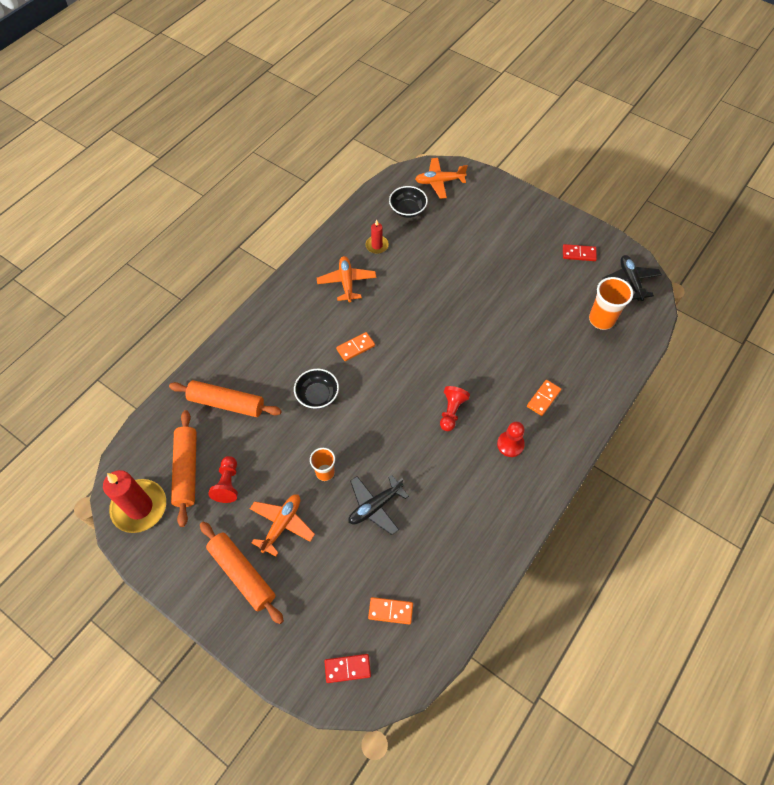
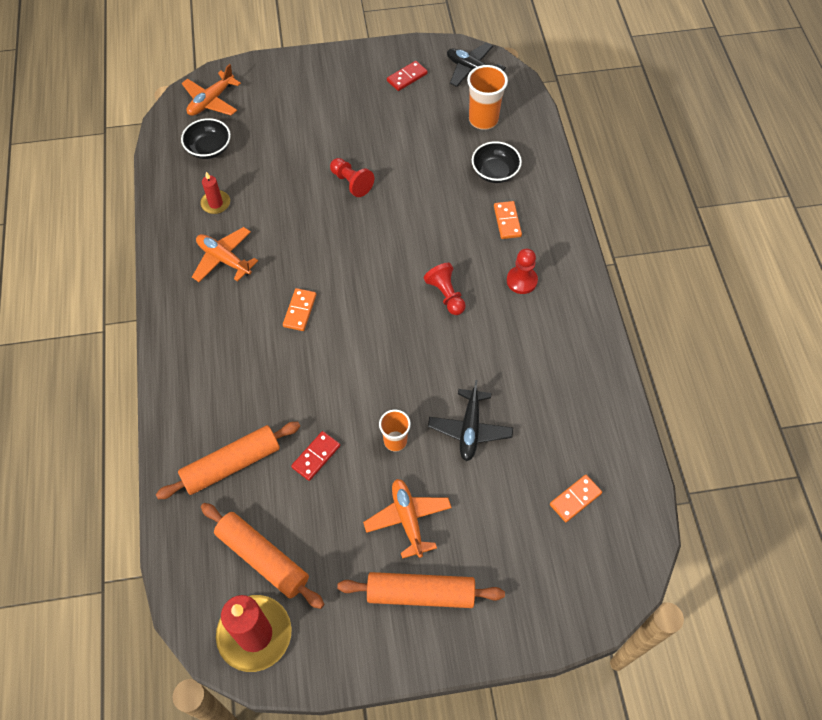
camera: 45 degrees left, 0 degrees up
red pawn [208,456,238,503] -> red pawn moved to [330,158,374,197]
black bowl [294,369,339,409] -> black bowl moved to [472,141,522,183]
red domino [325,654,371,683] -> red domino moved to [291,431,340,481]

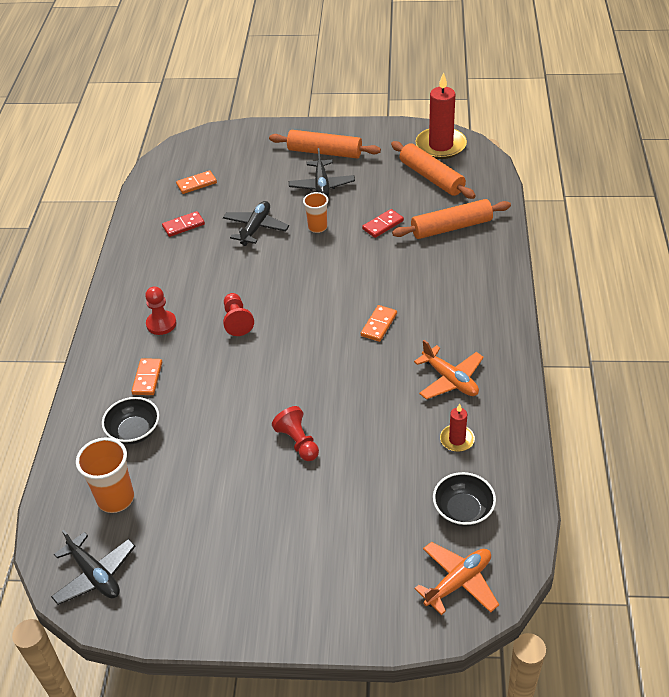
camera: 165 degrees left, 15 degrees down
orange plane [363,479,452,559] -> black plane [289,148,355,197]
red domino [387,61,428,91] -> red domino moved to [162,211,205,237]

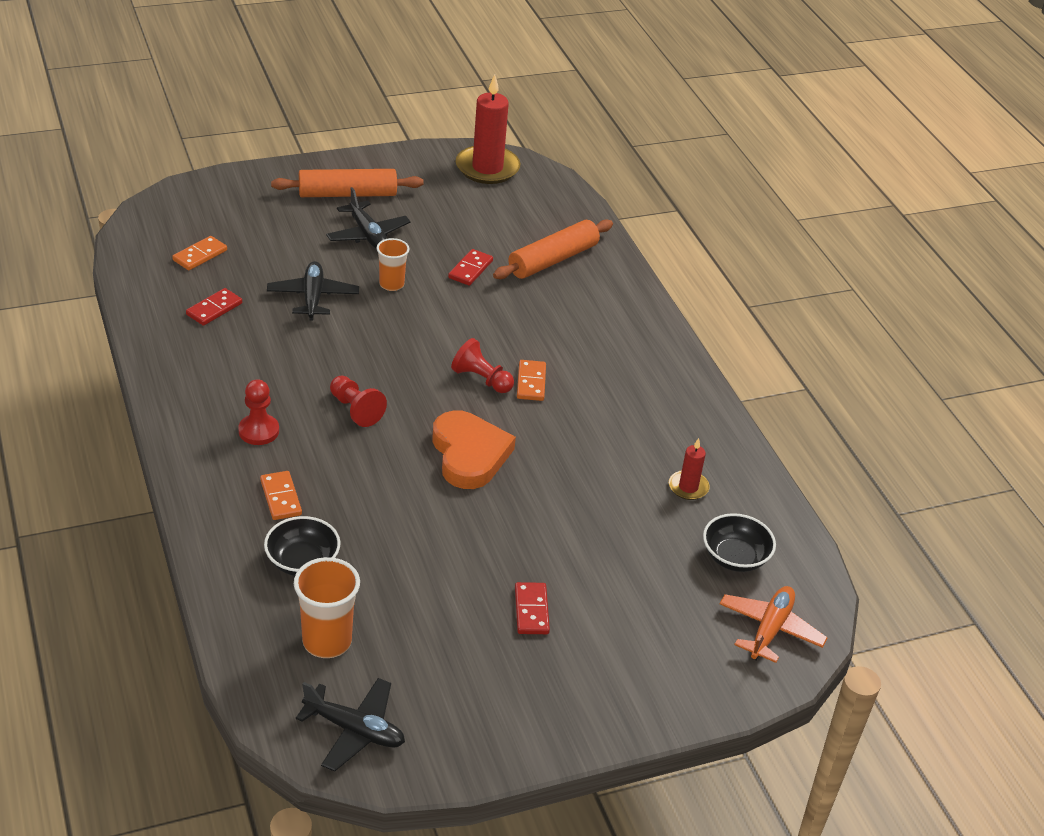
camera: 30 degrees left, 5 degrees down
red pawn [272,406,319,461] -> red pawn moved to [451,338,514,393]
orange rolling pin [391,141,476,199] -> none
orange plane [414,340,484,399] -> none
none -> orange heart [432,410,516,489]
none -> red domino [515,582,550,634]

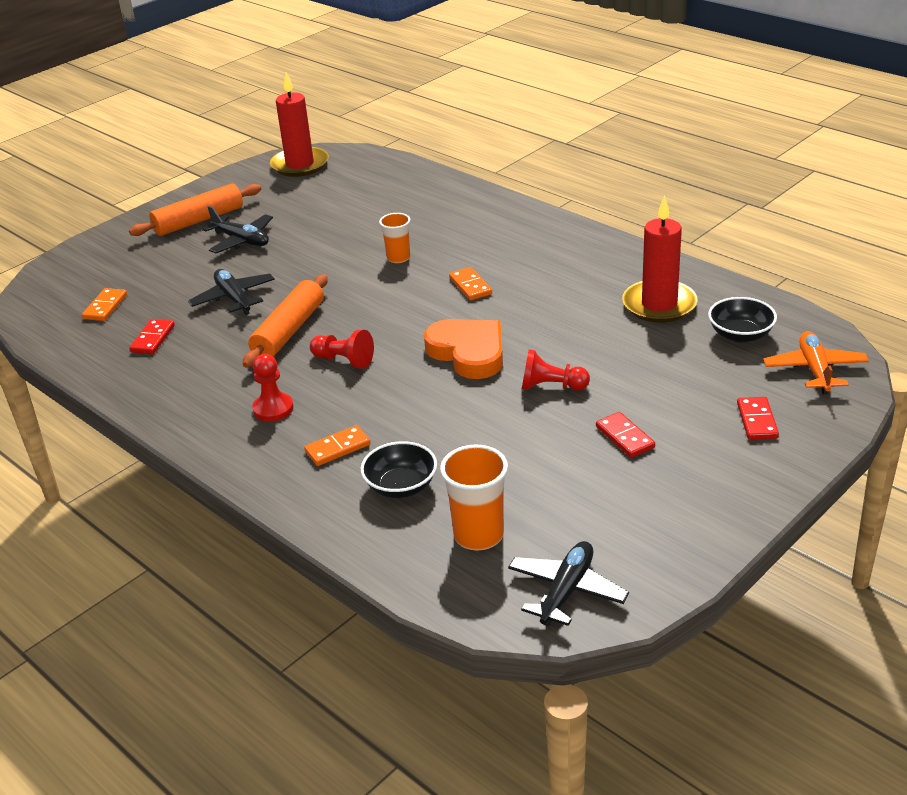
camera: 20 degrees left, 5 degrees down
orange domino [260,471,302,520] -> orange domino turned 75 degrees counterclockwise [304,425,370,466]
black plane [296,678,405,772] -> black plane turned 60 degrees counterclockwise [508,541,629,626]
orange cup [377,238,409,291] -> orange cup moved to [379,213,410,263]
red domino [448,249,493,286] -> red domino moved to [737,397,779,440]
red pawn [451,338,514,393] -> red pawn moved to [522,349,590,390]
orange rolling pin [493,220,613,279] -> orange rolling pin moved to [243,274,328,368]
red candle [669,438,710,500] -> red candle [622,195,698,323], size x1.97

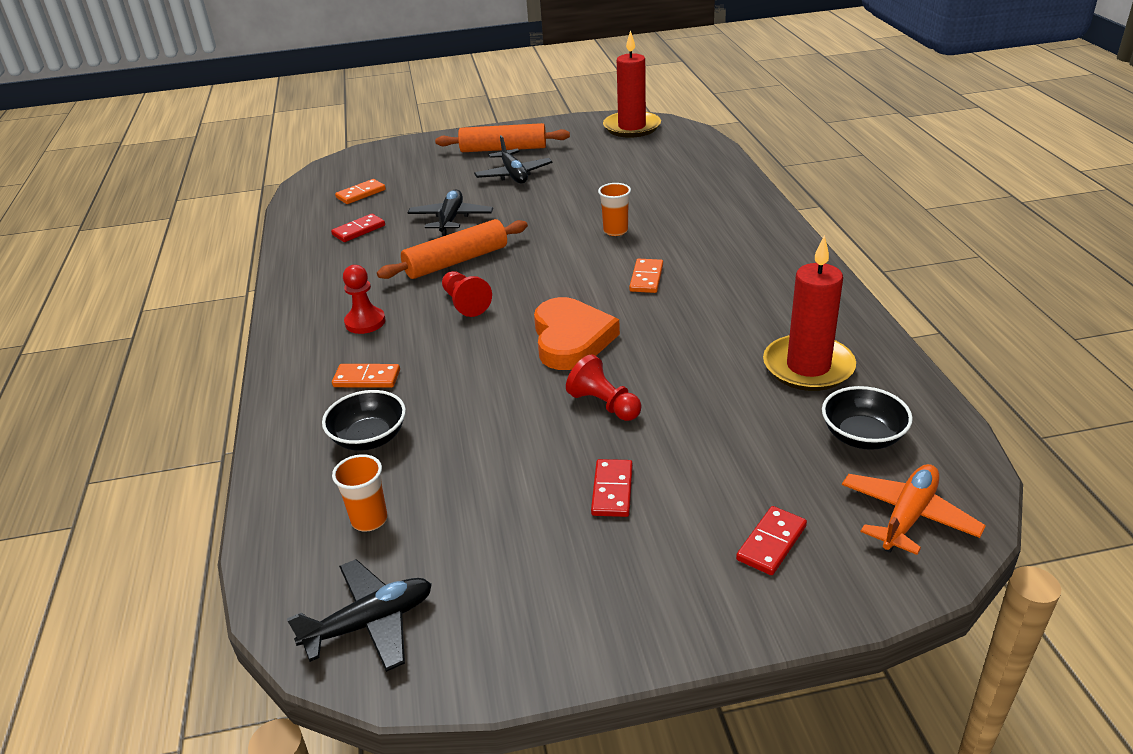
camera: 35 degrees right, 0 degrees up
orange cup [440,444,508,551] -> orange cup [332,454,388,532], size x0.65

